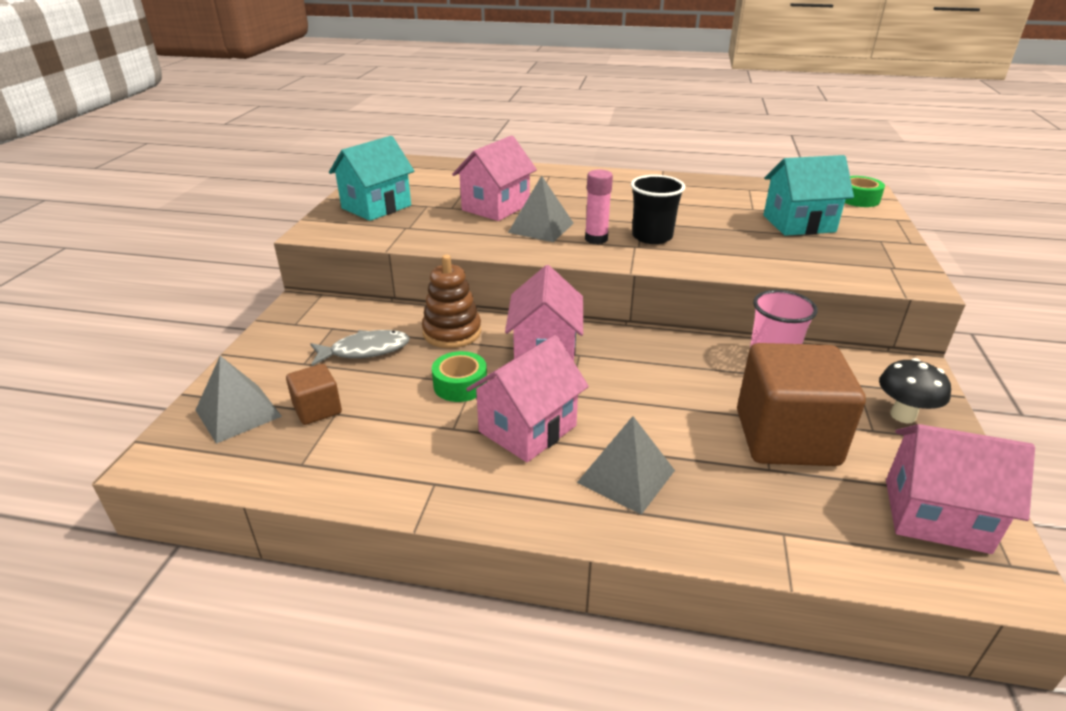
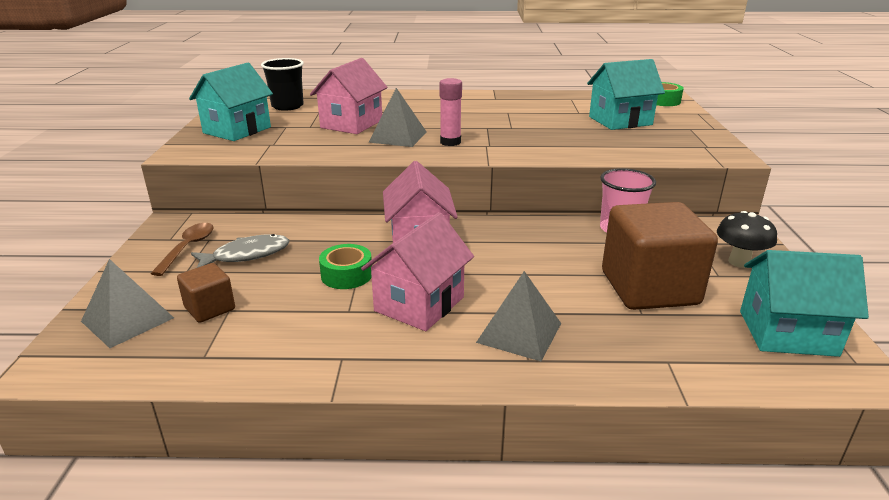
camera: 10 degrees left, 5 degrees down
brown stacking toy [422,255,481,348] -> none
black cup [631,175,685,244] -> black cup moved to [261,58,304,111]
pink house [886,424,1035,554] -> turquoise house [740,250,869,357]
none -> brown spoon [150,223,214,276]

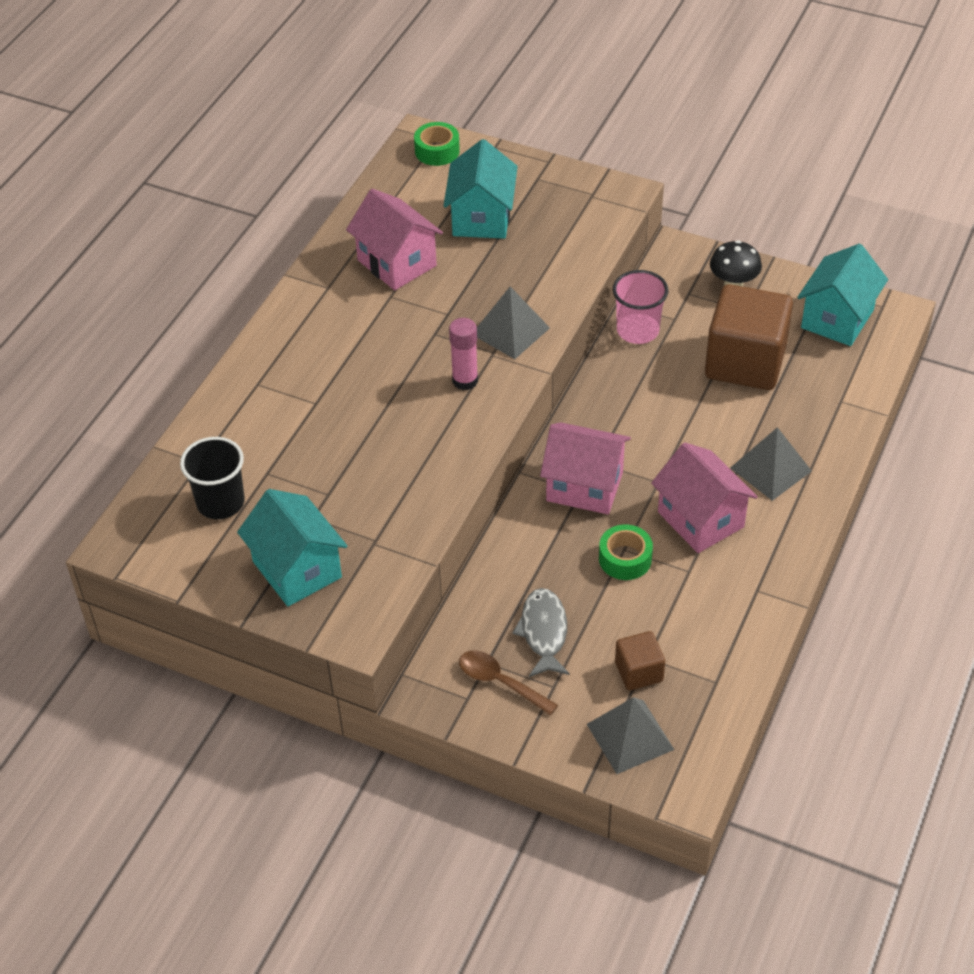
camera: 65 degrees left, 20 degrees up
pink house [310,58,388,134] -> pink house moved to [346,189,443,290]
grey pyramid [368,88,426,147] -> grey pyramid moved to [477,287,550,359]

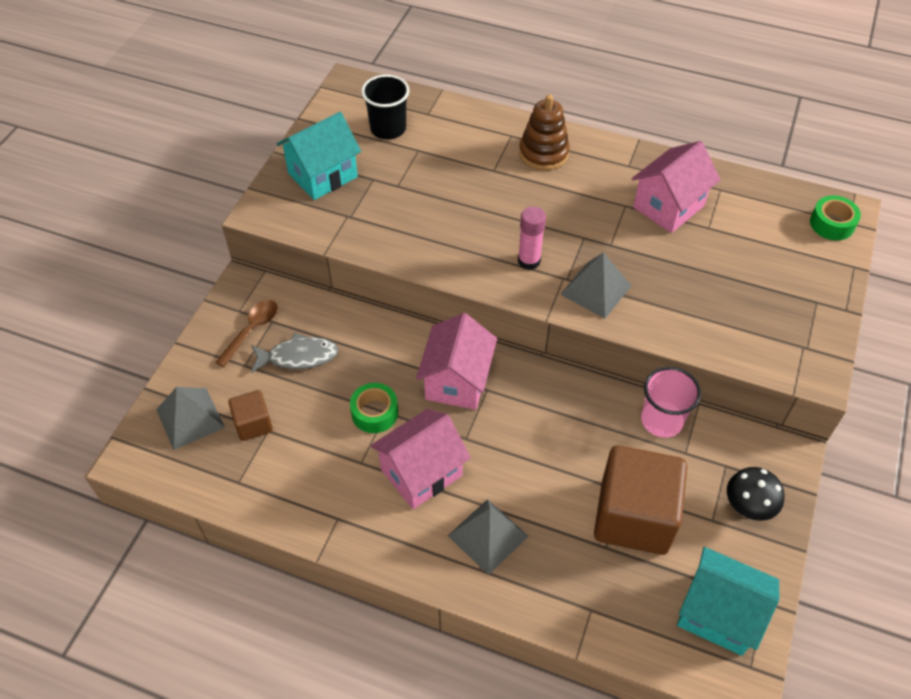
camera: 85 degrees right, 5 degrees up
turquoise house [443,139,518,239] -> none
none -> brown stacking toy [519,94,570,171]

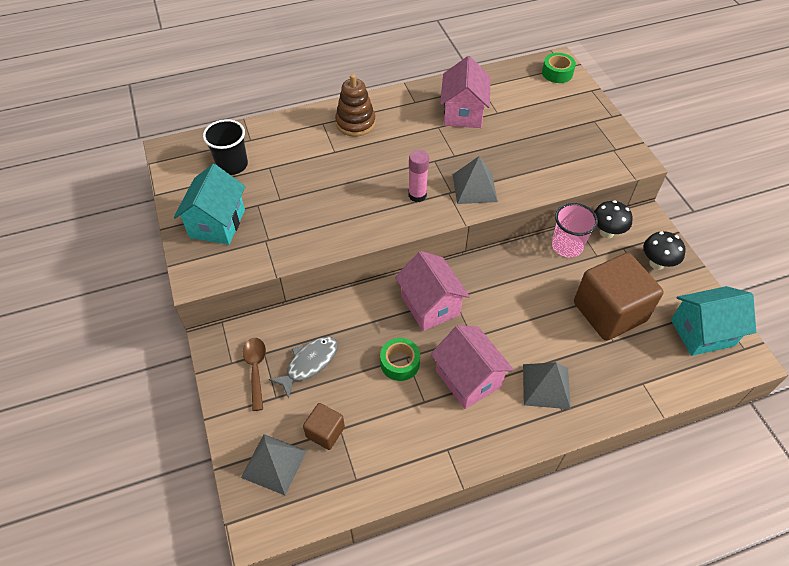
camera: 40 degrees left, 0 degrees up
pink house [370,409,471,509] -> pink house turned 45 degrees counterclockwise [431,325,514,409]
none -> black mushroom [594,200,633,238]

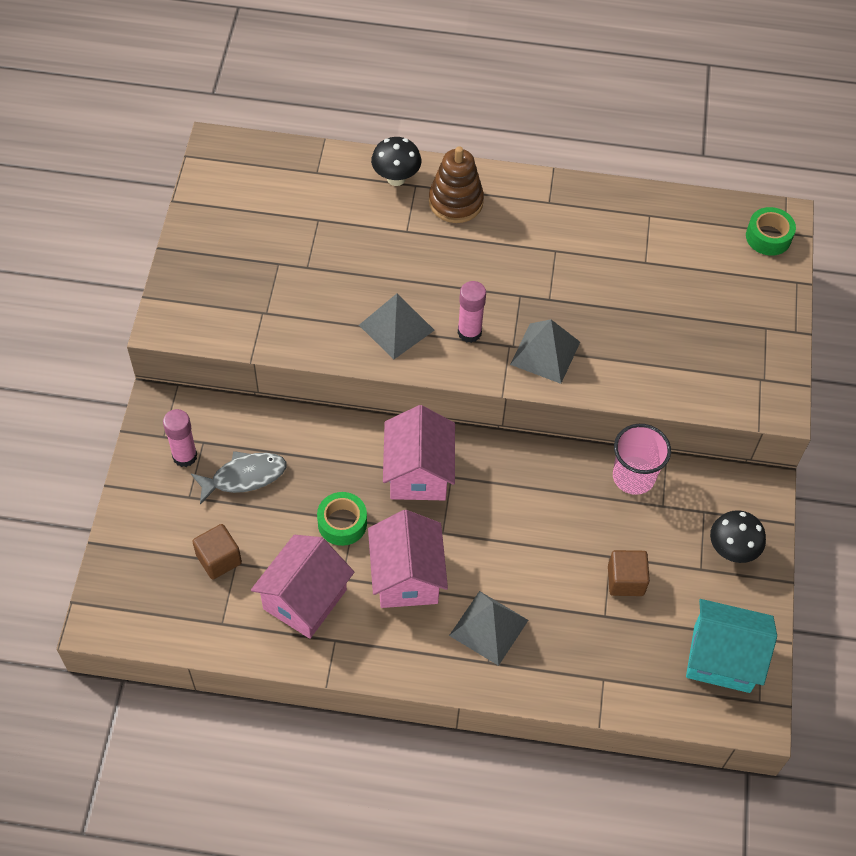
camera: 25 degrees right, 5 degrees up
turquoise house [174,164,245,245] -> none
black cup [203,119,248,175] -> none
grey pyramid [241,434,307,495] -> grey pyramid moved to [359,294,435,359]
brown spoon [243,338,266,411] -> pink glue stick [163,409,197,467]
pink house [440,56,491,128] -> pink house moved to [251,535,354,639]
brown cube [574,253,664,341] -> brown cube [608,550,650,596], size x0.48
black mushroom [594,200,633,238] -> black mushroom moved to [371,137,422,186]

